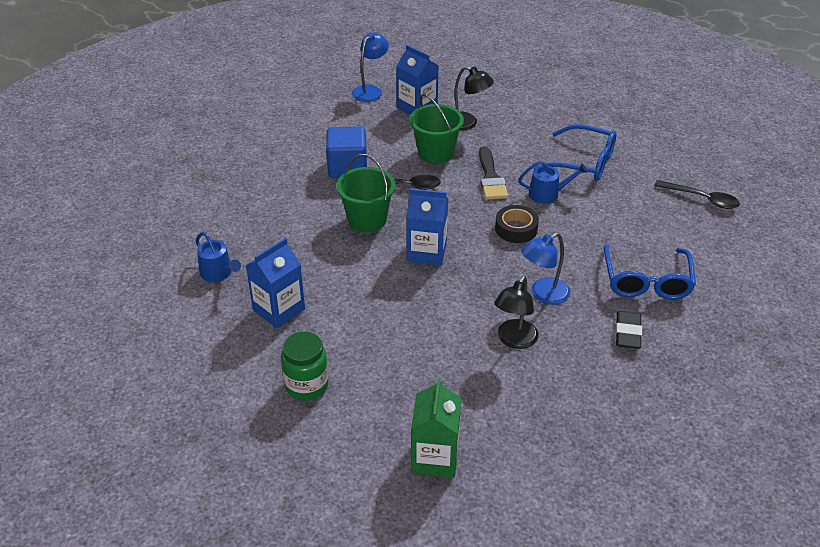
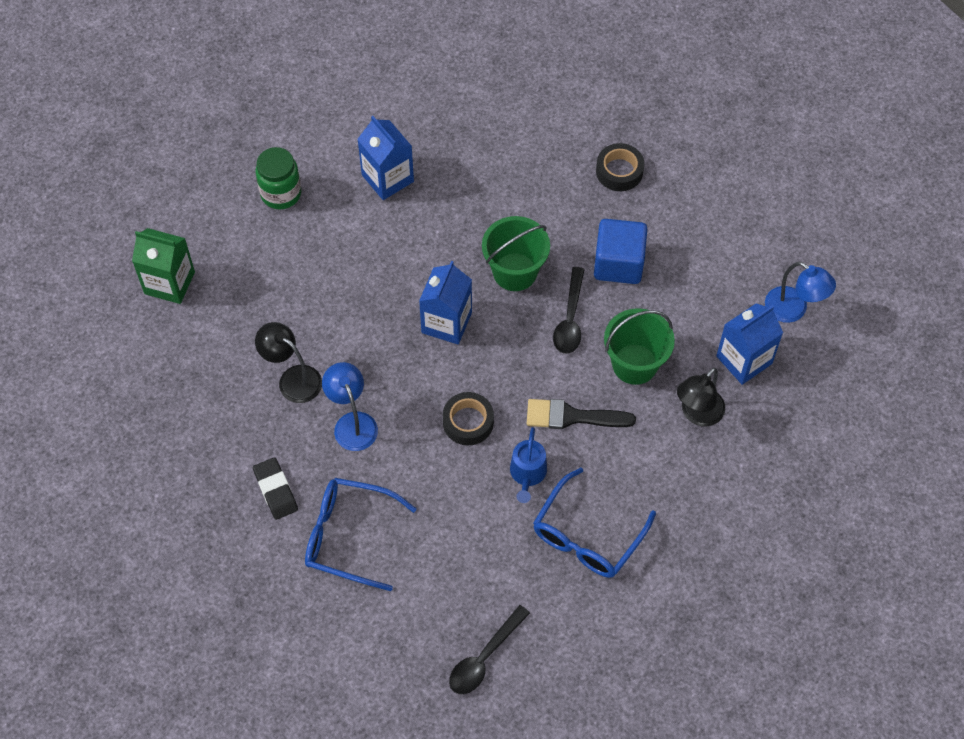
camera: 100 degrees right, 20 degrees up
blue watering can [196,232,241,282] -> none
black eraser [616,311,642,349] -> black eraser turned 45 degrees clockwise [253,457,298,520]
none -> black tape [596,143,644,191]

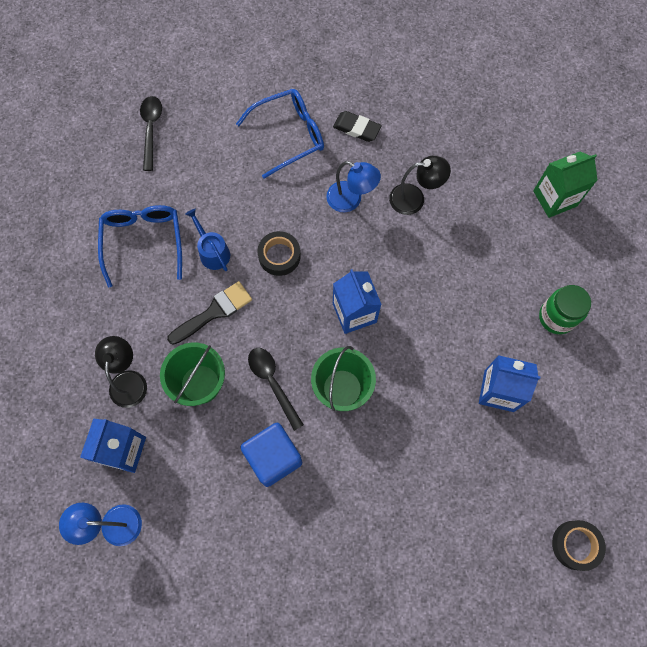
camera: 140 degrees right, 10 degrees up
black tape [596,143,644,191] -> black tape moved to [552,520,606,571]

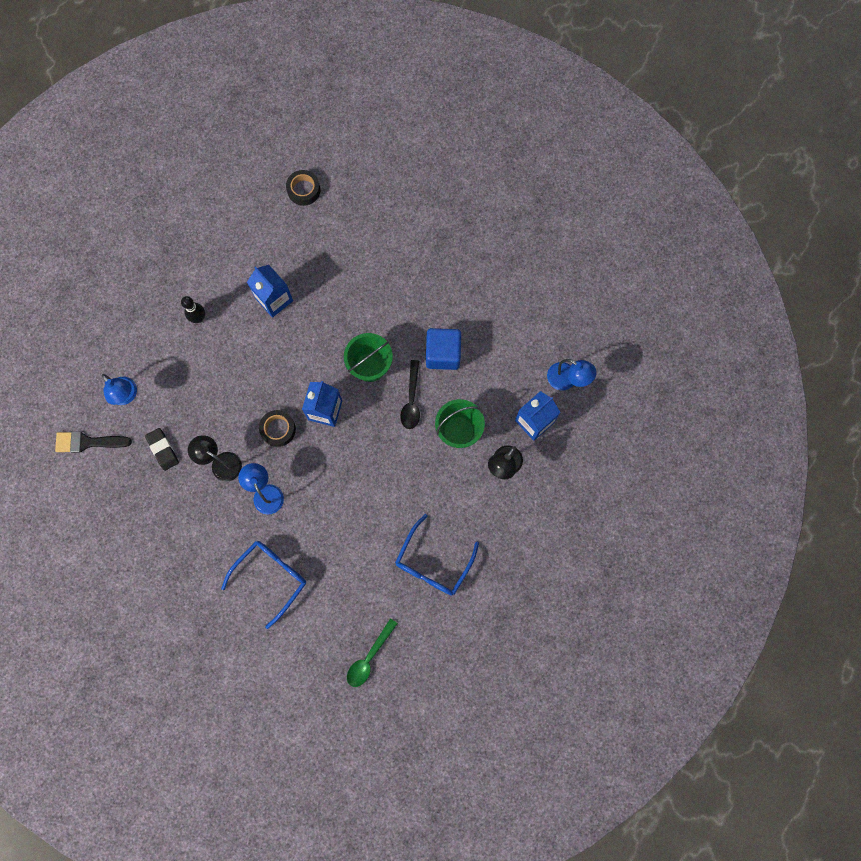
camera: 145 degrees left, 5 degrees up
black spoon [140,96,162,171] -> green spoon [347,618,398,687]
black brush [167,281,252,345] -> black brush moved to [55,431,132,453]
blue watering can [186,209,230,271] -> none
blue glasses [236,89,324,179] -> blue glasses turned 120 degrees clockwise [221,541,306,629]
black tape [257,231,301,276] -> black tape moved to [259,410,296,447]
black eraser [333,111,382,142] -> black eraser moved to [145,428,179,471]
green carton [533,151,598,218] -> blue lamp [102,374,137,405]
green jar [539,285,591,334] -> black bowling pin [181,296,205,323]

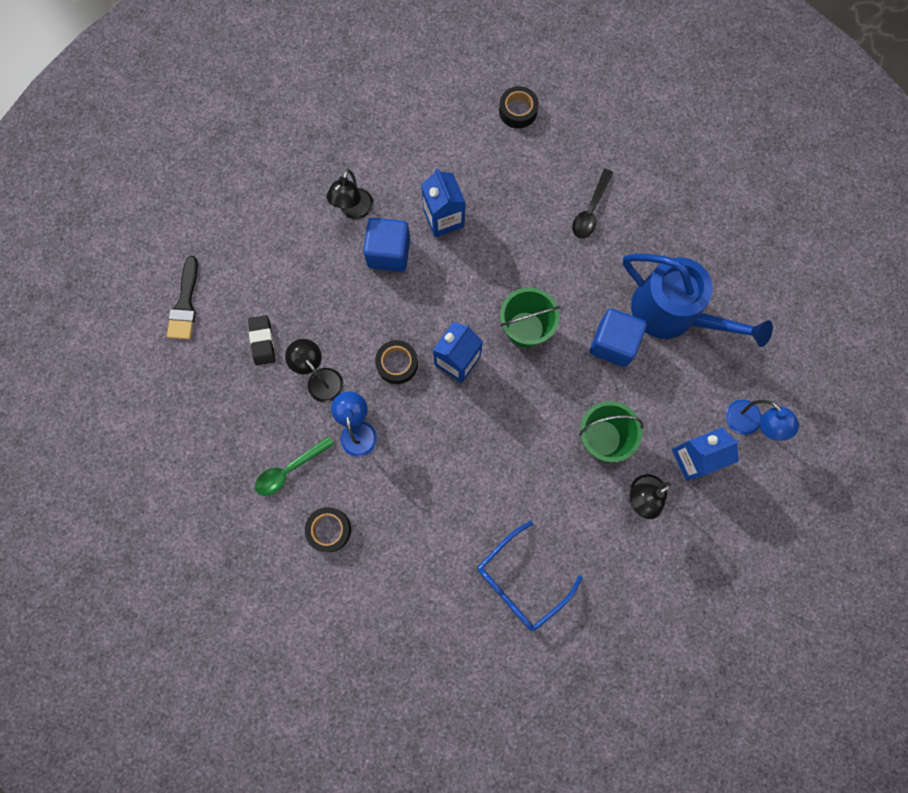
camera: 20 degrees right, 0 degrees up
black brush [55,431,132,453] -> black brush turned 105 degrees counterclockwise [167,256,198,340]
blue lamp [102,374,137,405] -> none
black bowling pin [181,296,205,323] -> black lamp [327,169,373,219]
blue glasses [221,541,306,629] -> black tape [305,507,351,552]
green spoon [347,618,398,687] -> green spoon moved to [255,436,335,496]
black spoon [400,360,420,429] -> black spoon moved to [572,169,613,239]
none -> blue cube [363,218,410,272]
none -> blue watering can [623,254,773,347]

